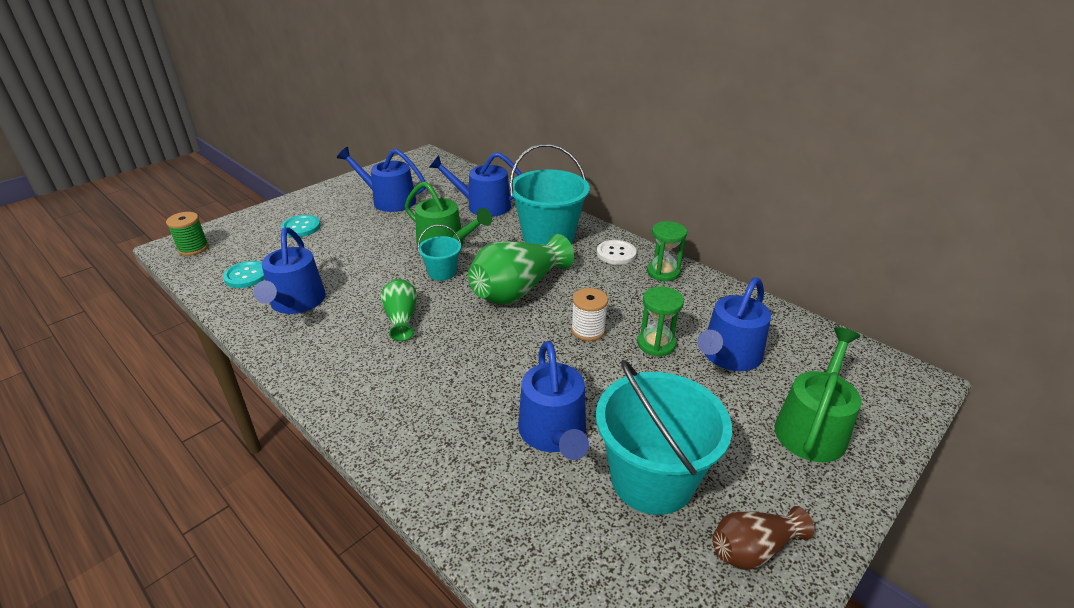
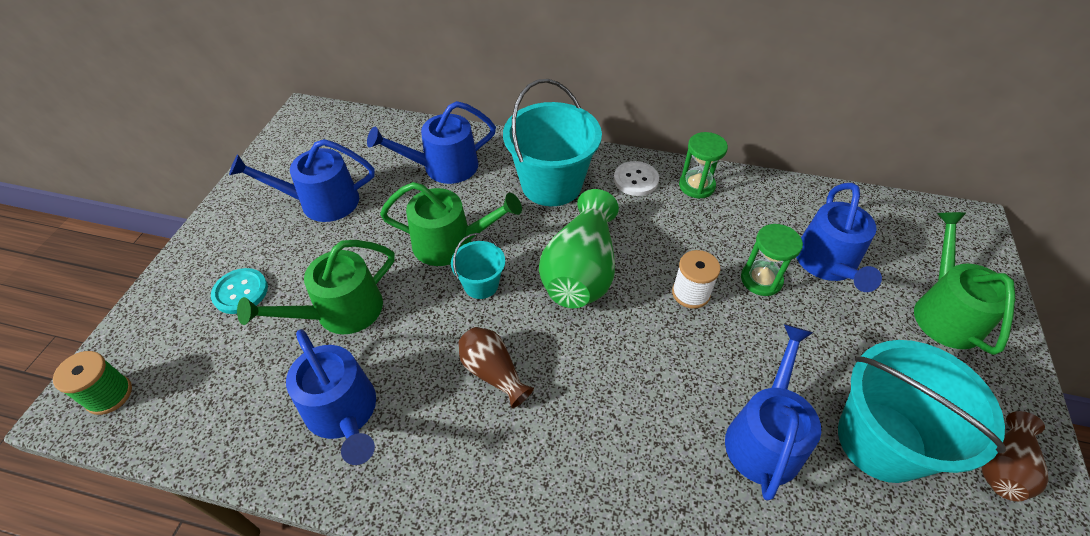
camera: 30 degrees left, 15 degrees up
turquoise button [223,261,265,288] -> none
green vase [381,279,418,341] -> brown vase [459,327,534,408]
blue watering can [518,341,589,460] -> blue watering can turned 120 degrees counterclockwise [725,324,821,501]
none -> green watering can [237,240,395,334]

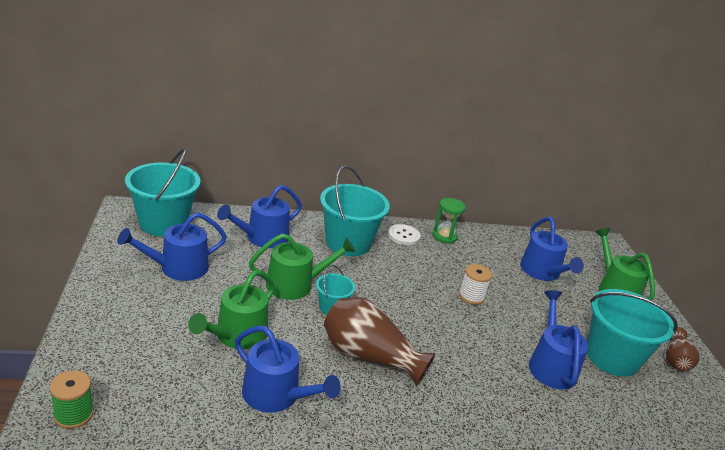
camera: 25 degrees left, 20 degrees down
turquoise button [211,268,268,314] -> none
brown vase [459,327,534,408] -> brown vase [324,297,436,386], size x1.77
green vase [539,189,619,308] -> none
green hourglass [741,224,803,296] -> none
none -> turquoise bucket [125,148,200,236]

